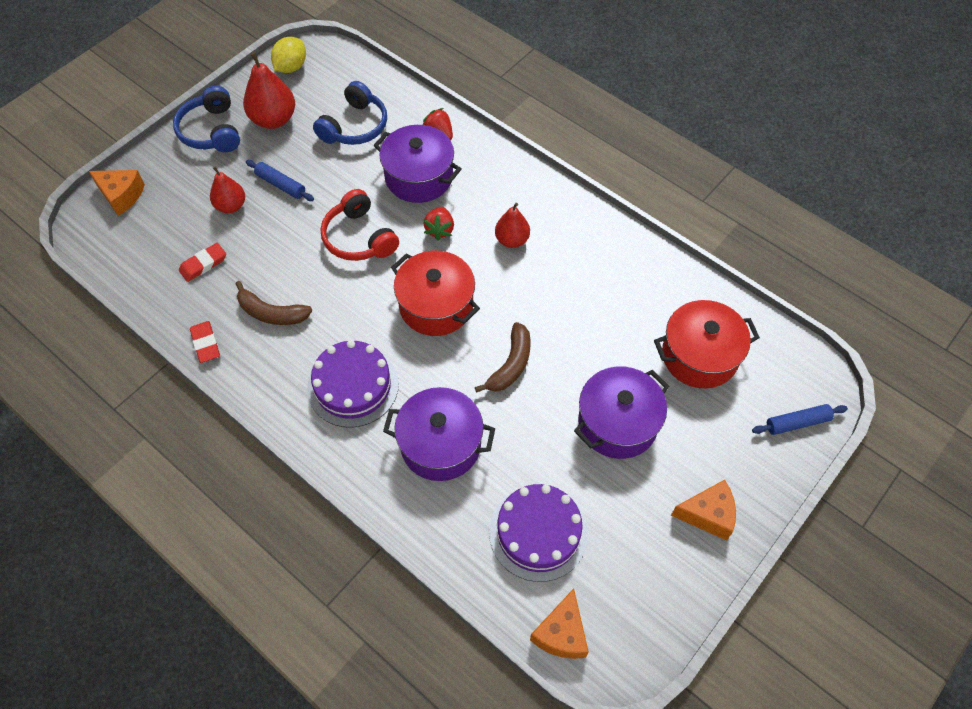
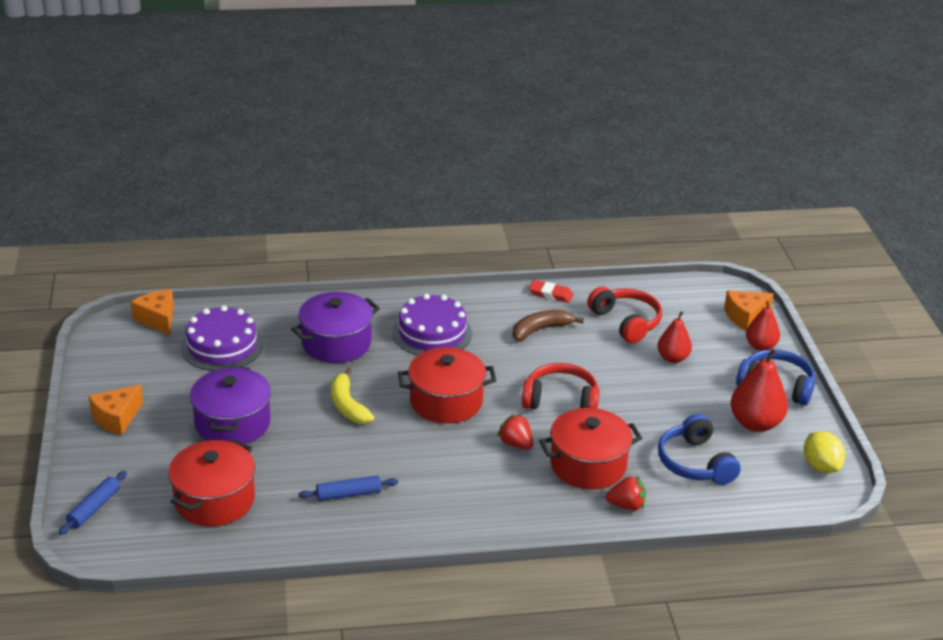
camera: 130 degrees right, 25 degrees down
red eraser [179,243,226,282] -> red headphones [587,286,662,344]
blue rolling pin [246,160,314,201] -> blue rolling pin moved to [299,476,398,501]
purple pot [374,125,461,203] -> red pot [539,408,642,490]
brown banana [475,322,531,392] -> yellow banana [331,368,374,424]
red pear [495,203,530,248] -> red pear moved to [746,301,780,351]

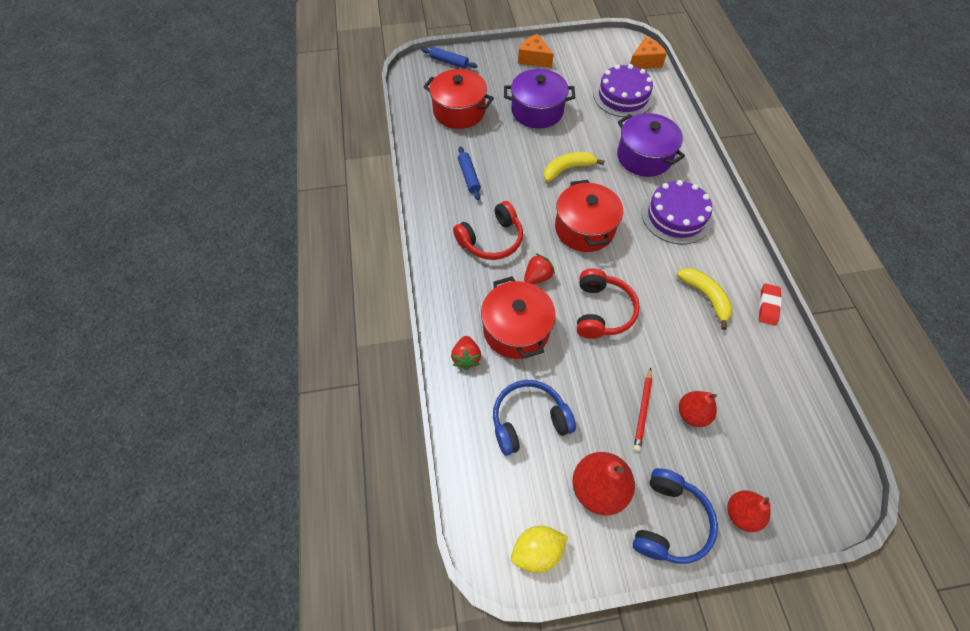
camera: 90 degrees right, 25 degrees up
brown banana [512,309,584,341] -> yellow banana [677,268,733,330]
red headphones [587,286,662,344] -> red headphones moved to [453,201,523,260]
orange cheese [724,290,774,331] -> none
none -> red pencil [634,368,652,452]

